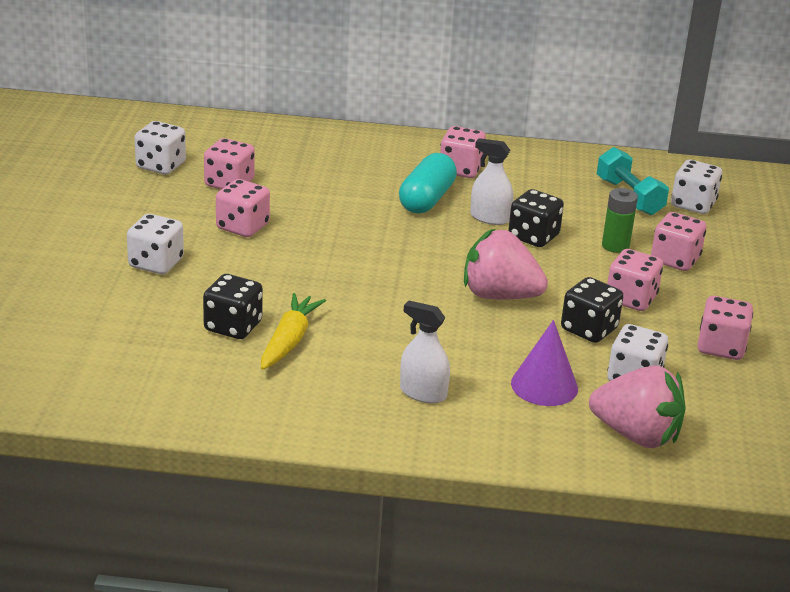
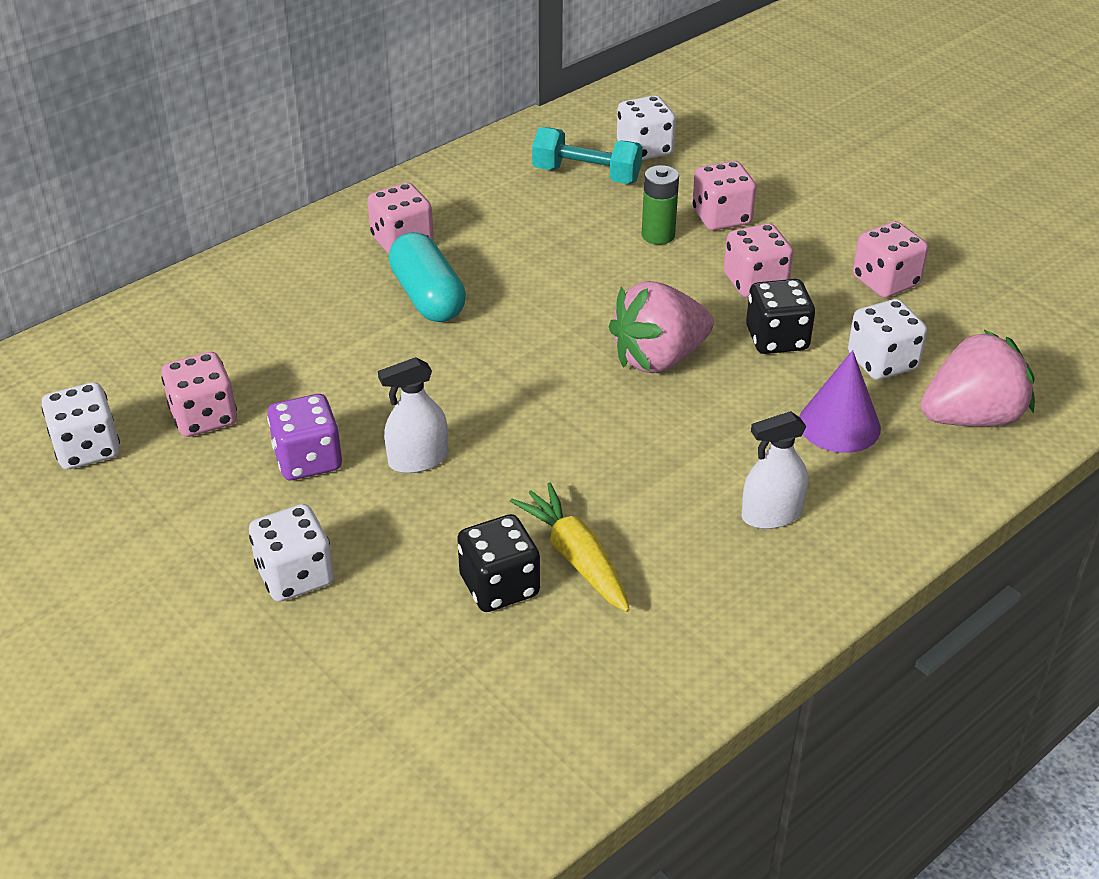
camera: 45 degrees left, 10 degrees up
pink dice [216,179,270,237] -> purple dice [267,394,342,480]
white spray bottle [470,138,514,225] -> white spray bottle moved to [378,357,448,473]
black dice [508,189,564,247] -> none

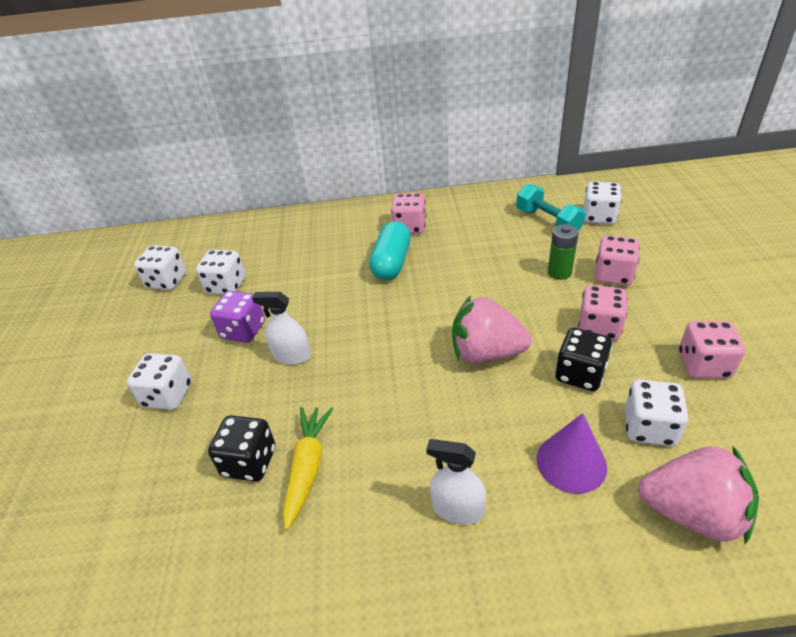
camera: 40 degrees right, 0 degrees up
pink dice [161,352,237,437] -> white dice [196,249,246,295]

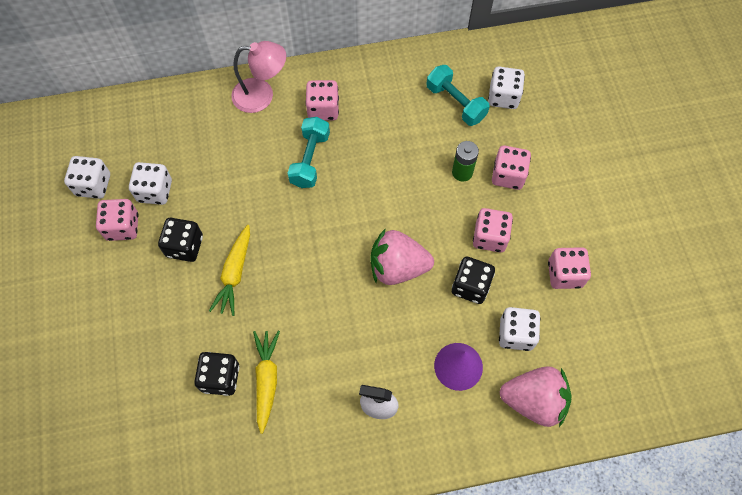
camera: 10 degrees left, 25 degrees up
white dice [127,353,192,410] -> none
purple dice [210,291,265,343] -> black dice [158,218,203,262]
white spray bottle [252,292,311,365] -> yellow carrot [209,225,250,316]
turquoise capsule [369,221,411,280] -> turquoise dumbbell [287,117,330,188]
none -> pink dice [96,199,138,241]
none -> pink lamp [231,41,286,113]

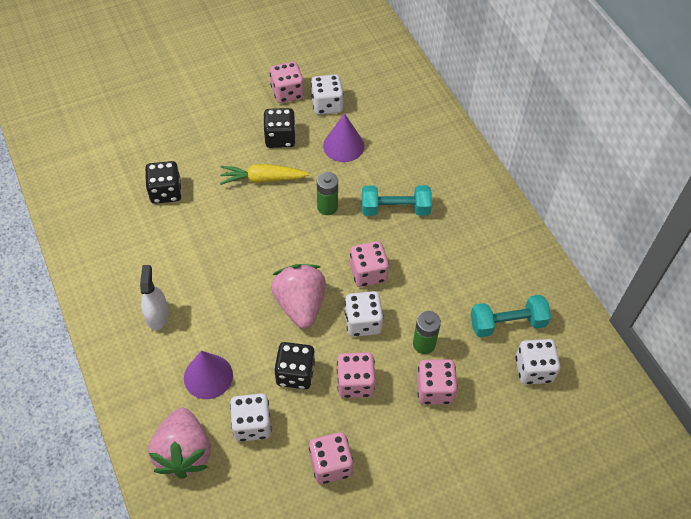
camera: 75 degrees right, 10 degrees down
white dice [64,156,110,199] -> white dice moved to [345,291,384,337]
pink lamp [231,41,286,113] -> none
yellow carrot [253,330,280,434] -> none
pink dice [305,80,339,121] -> pink dice moved to [350,241,389,287]
turquoise dumbbell [426,65,490,126] -> turquoise dumbbell turned 45 degrees clockwise [471,295,551,337]
none -> green battery [317,172,338,215]
none -> purple cone [323,113,364,162]

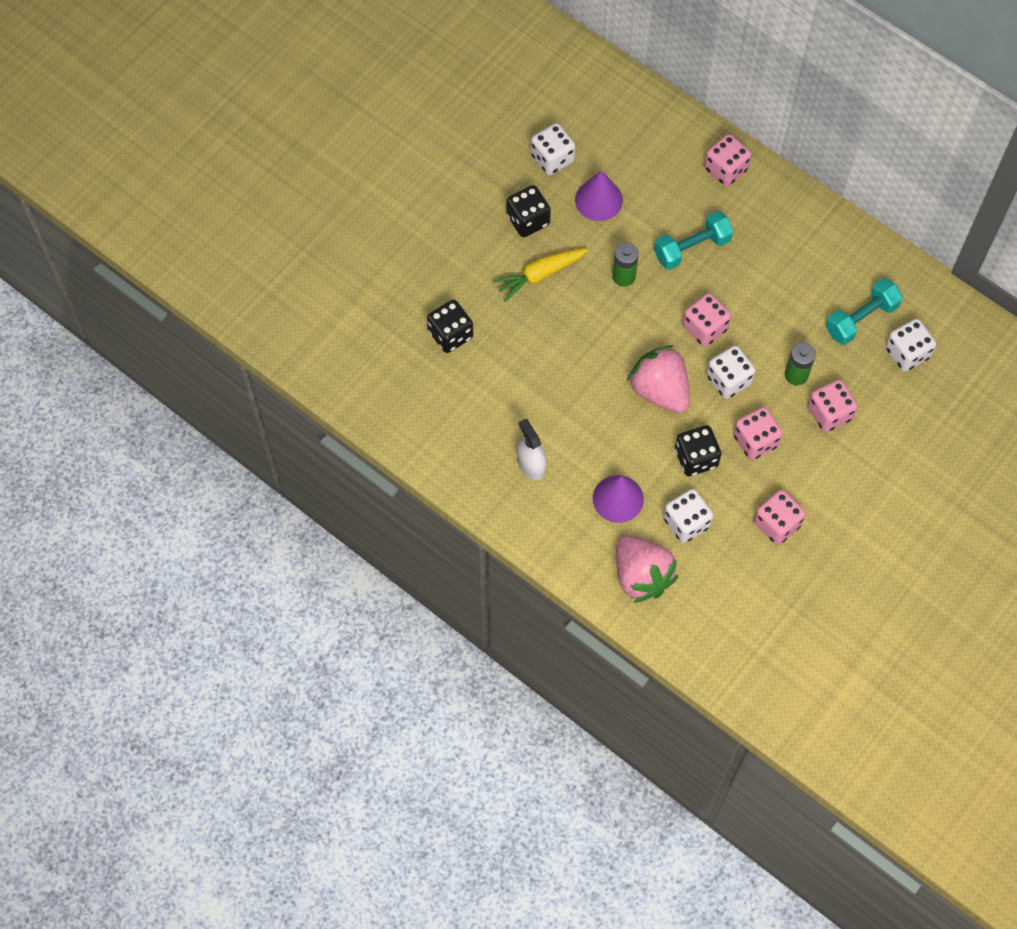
camera: 25 degrees left, 10 degrees up
pink dice [270,62,304,103] -> pink dice moved to [704,134,752,187]

